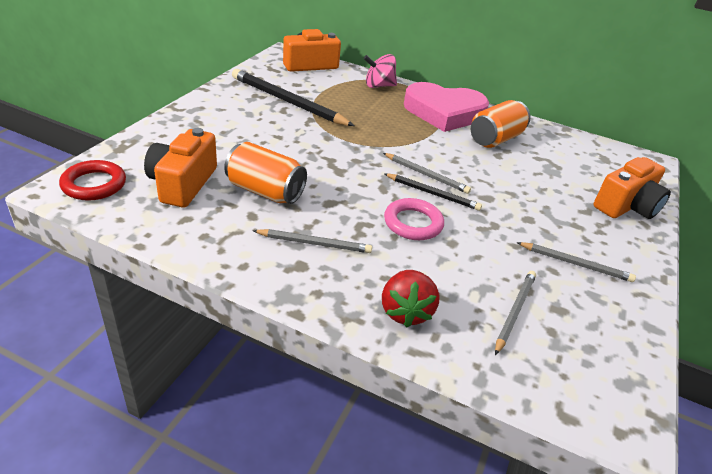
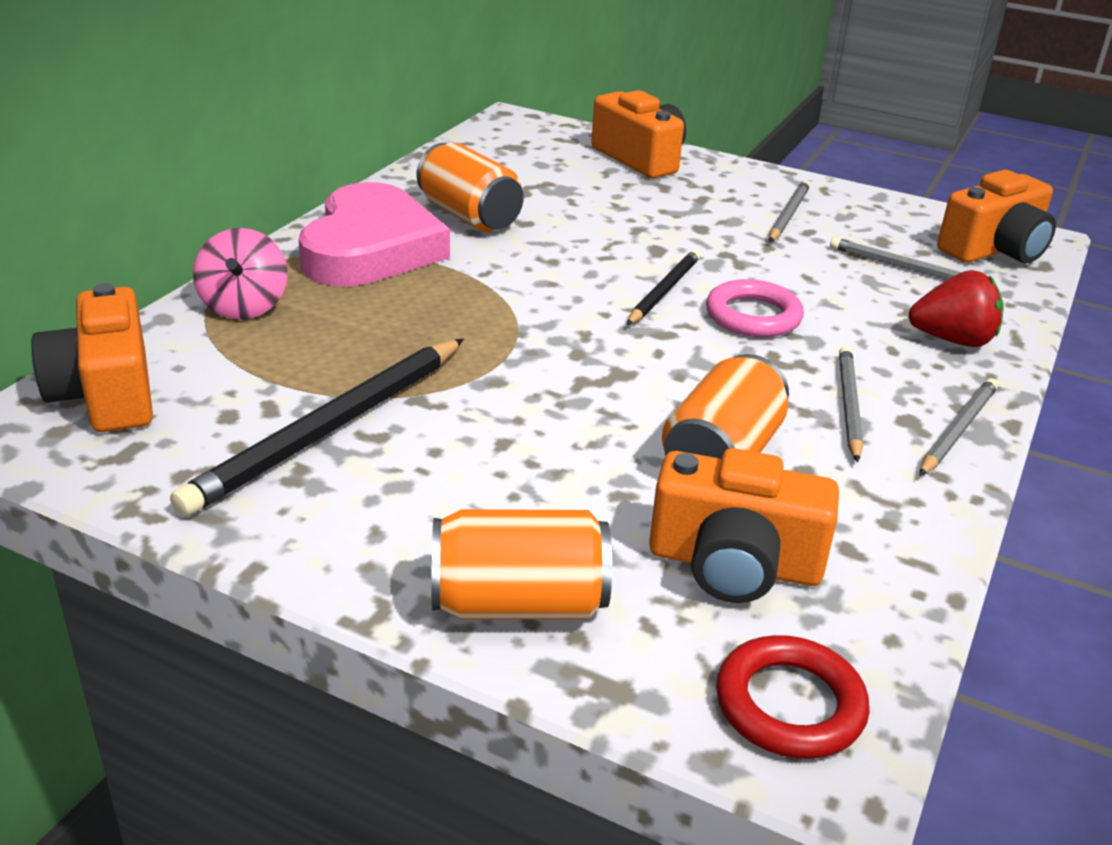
camera: 85 degrees left, 5 degrees down
grey pencil [383,153,471,194] -> grey pencil moved to [919,378,998,476]
none -> orange can [431,509,612,620]
none -> orange camera [937,170,1056,263]

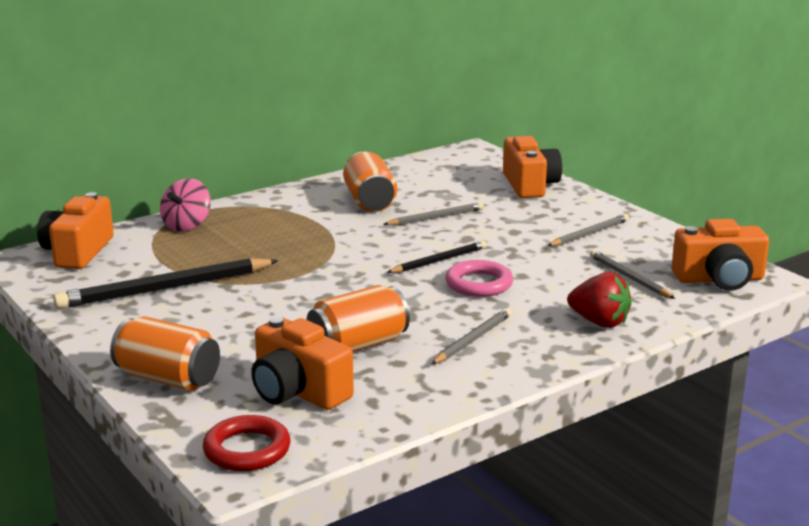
camera: 30 degrees right, 10 degrees down
pink heart [298,182,450,286] -> none
grey pencil [919,378,998,476] -> grey pencil moved to [383,202,484,226]

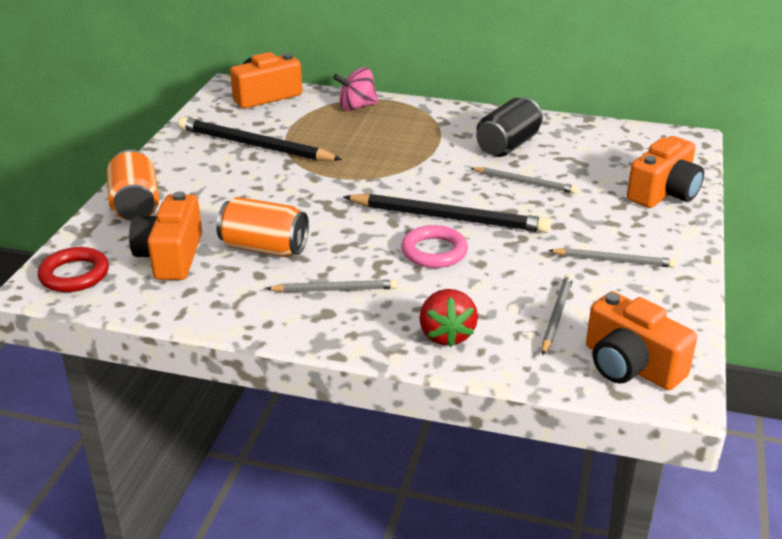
camera: 50 degrees right, 10 degrees up
orange can [343,152,397,212] -> black can [476,97,543,157]
black pencil [386,241,487,273] -> black pencil [343,193,551,233], size x1.80

